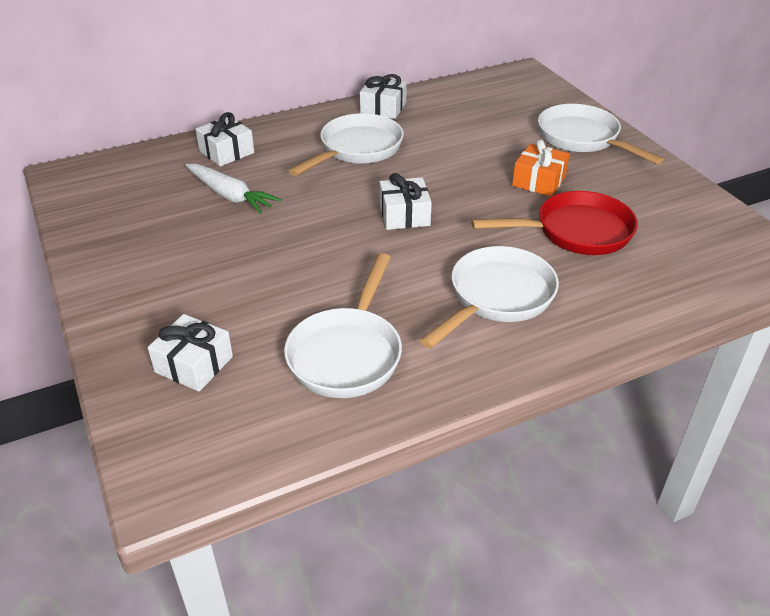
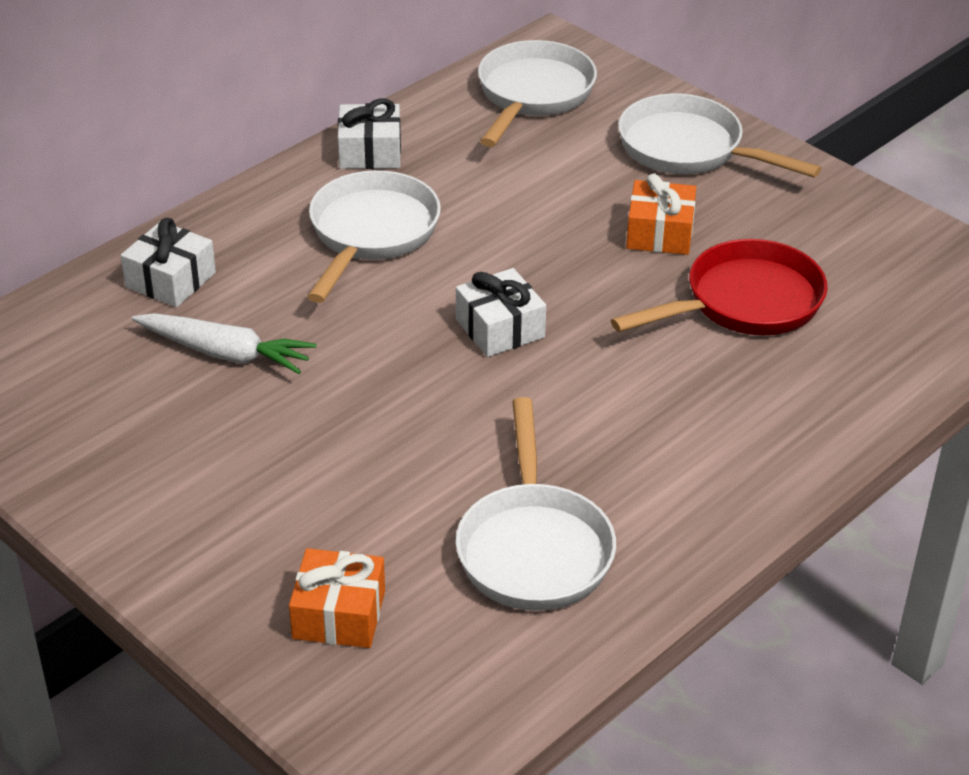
camera: 20 degrees left, 0 degrees up
white gift [148,314,233,391] -> orange gift [289,548,385,648]
white pan [420,246,559,349] -> white pan moved to [478,40,597,147]

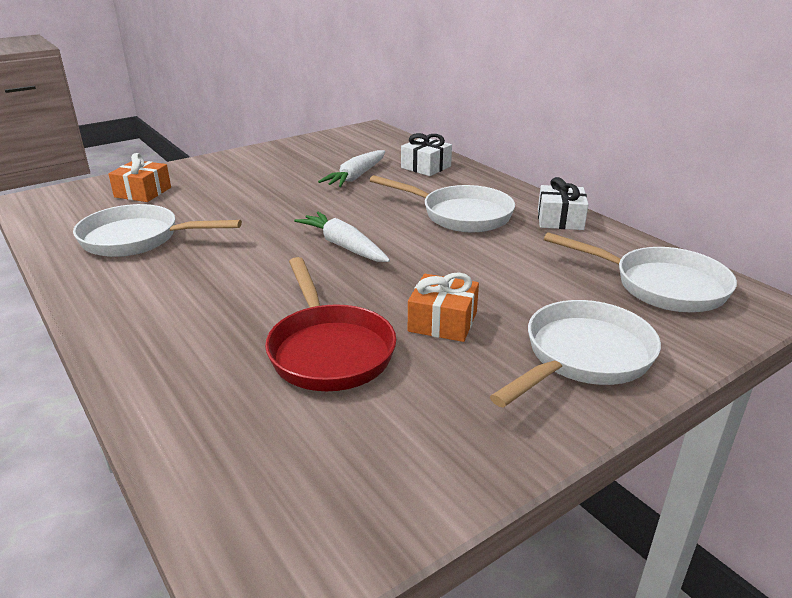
camera: 100 degrees right, 10 degrees down
white gift [456,268,546,357] -> white carrot [294,212,390,262]

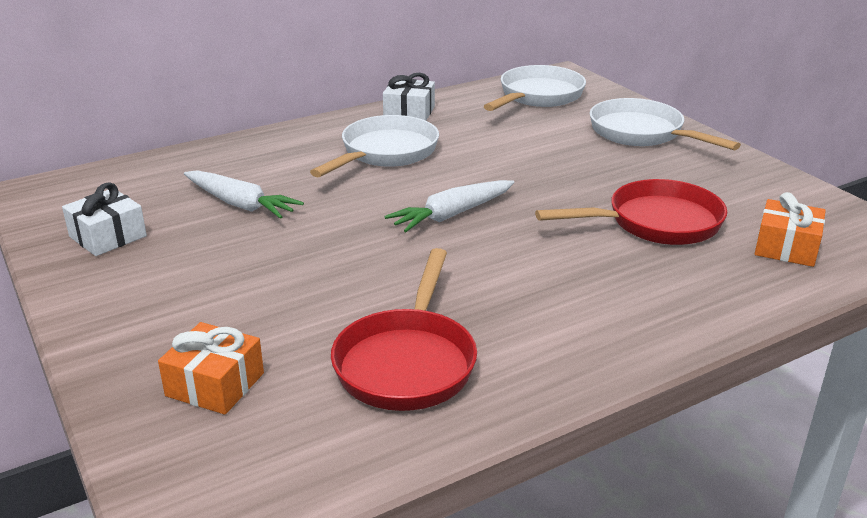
camera: 85 degrees left, 0 degrees up
white pan [73,204,242,257] -> red pan [331,248,477,411]
white gift [401,133,452,176] -> white gift moved to [62,182,147,256]
orange gift [408,272,479,342] -> orange gift moved to [755,192,826,267]

